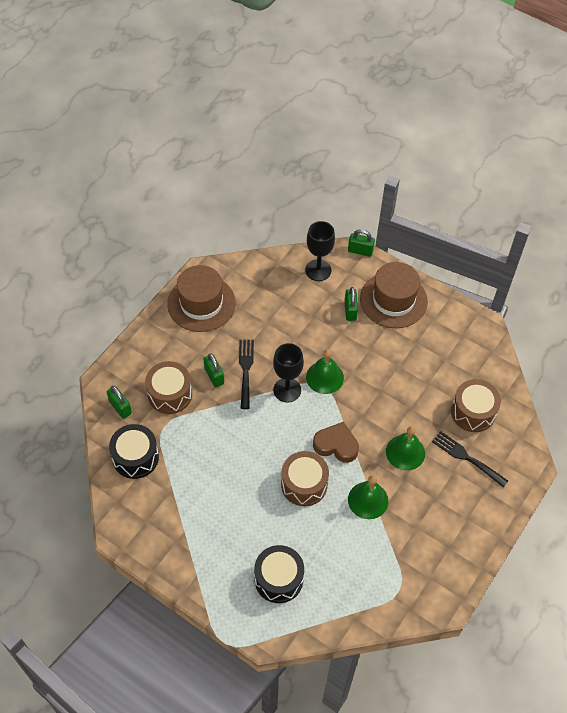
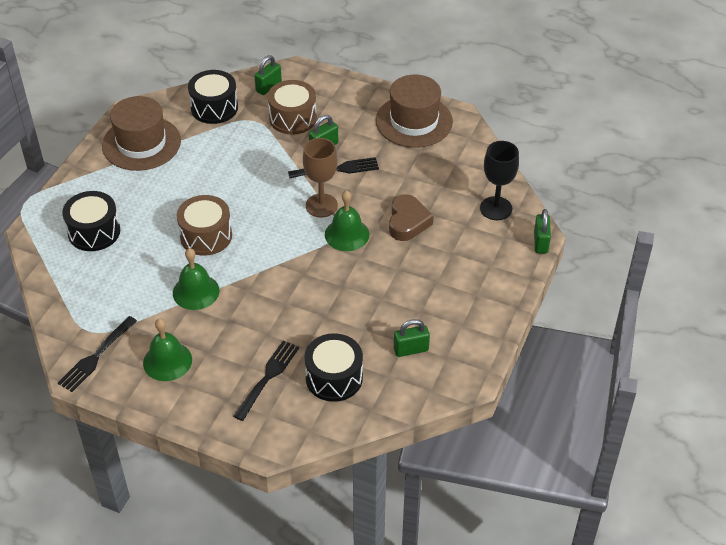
camera: 80 degrees right, 10 degrees down
black goblet [273,343,304,403] -> brown goblet [303,138,338,217]
brown heart [313,422,359,463] -> brown heart moved to [389,194,434,241]
green padlock [344,287,358,321] -> green padlock moved to [394,319,430,357]
brown hat [360,262,428,328] -> brown hat moved to [102,96,181,171]
green bell [386,426,425,471] -> green bell moved to [143,318,192,381]
brown drum [451,379,501,432] -> black drum [305,333,363,402]
none -> black fork [58,316,137,392]

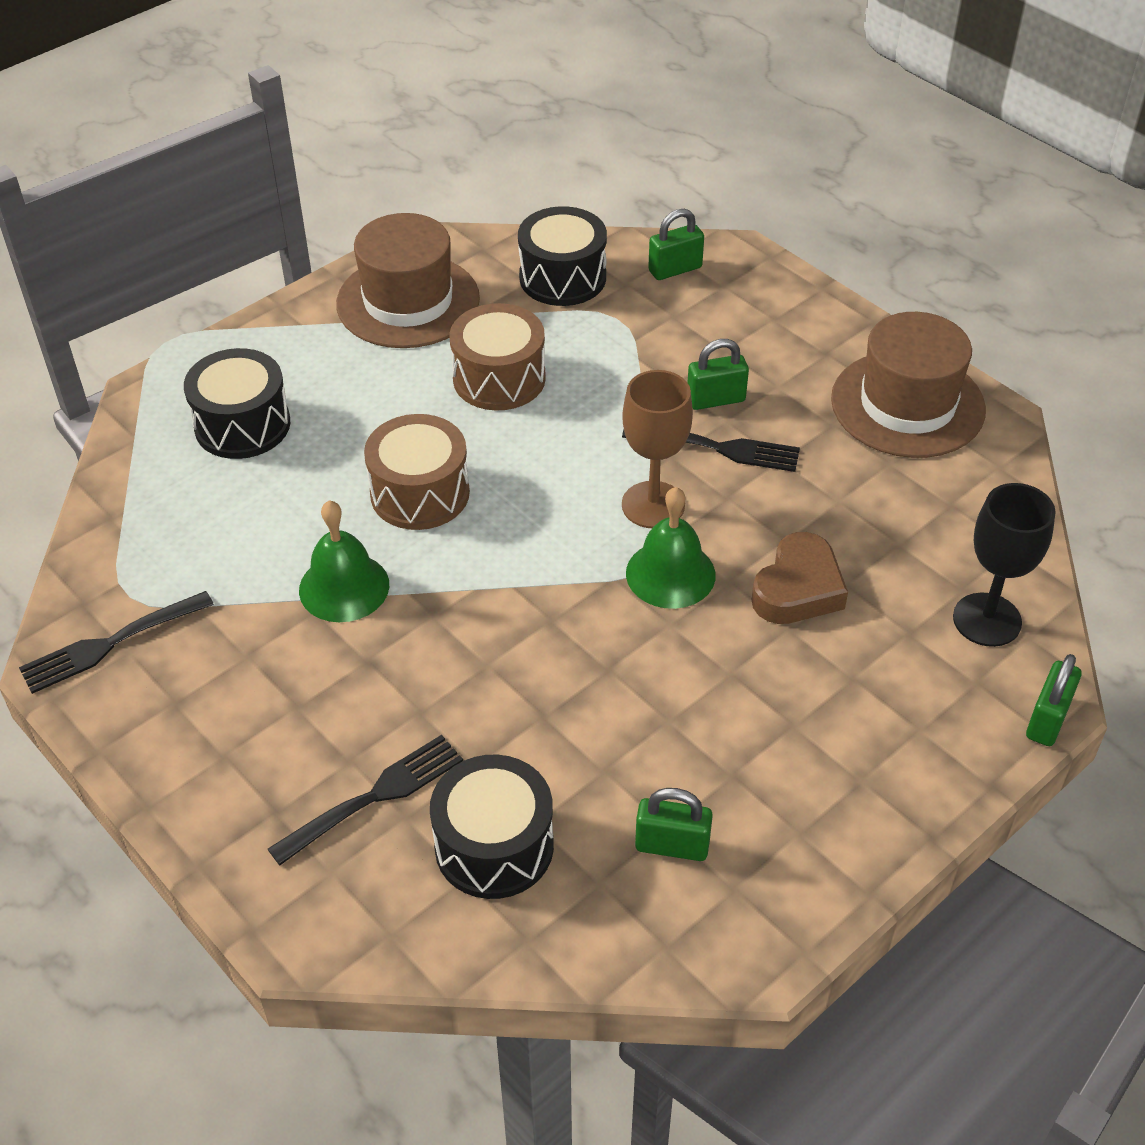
camera: 25 degrees right, 0 degrees up
green bell [143,318,192,381] -> none
brown drum [268,80,317,135] -> brown drum moved to [450,303,546,411]

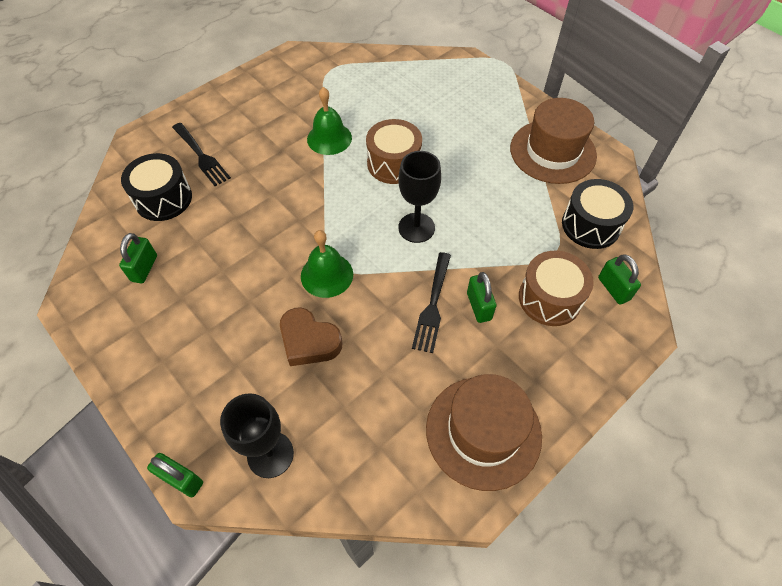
camera: 90 degrees right, 10 degrees up
black fork [19,591,214,694] -> none
black drum [184,348,290,459] -> none
brown drum [450,303,546,411] -> brown drum moved to [519,250,594,326]
brown goblet [622,370,693,528] -> none
none -> black goblet [398,151,441,243]

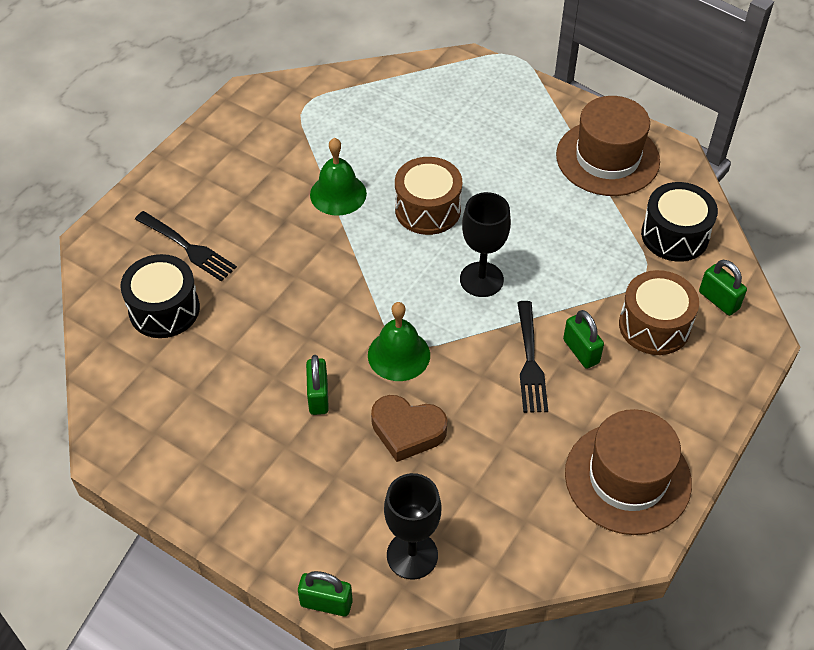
camera: 15 degrees left, 5 degrees down
green padlock [119,233,157,283] -> green padlock moved to [306,355,329,415]

